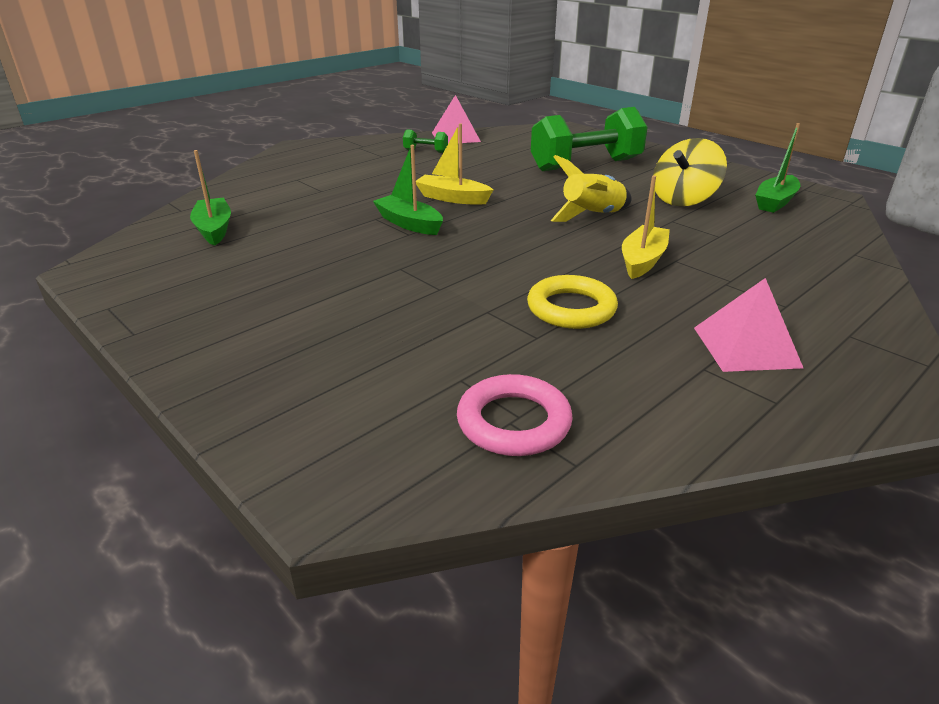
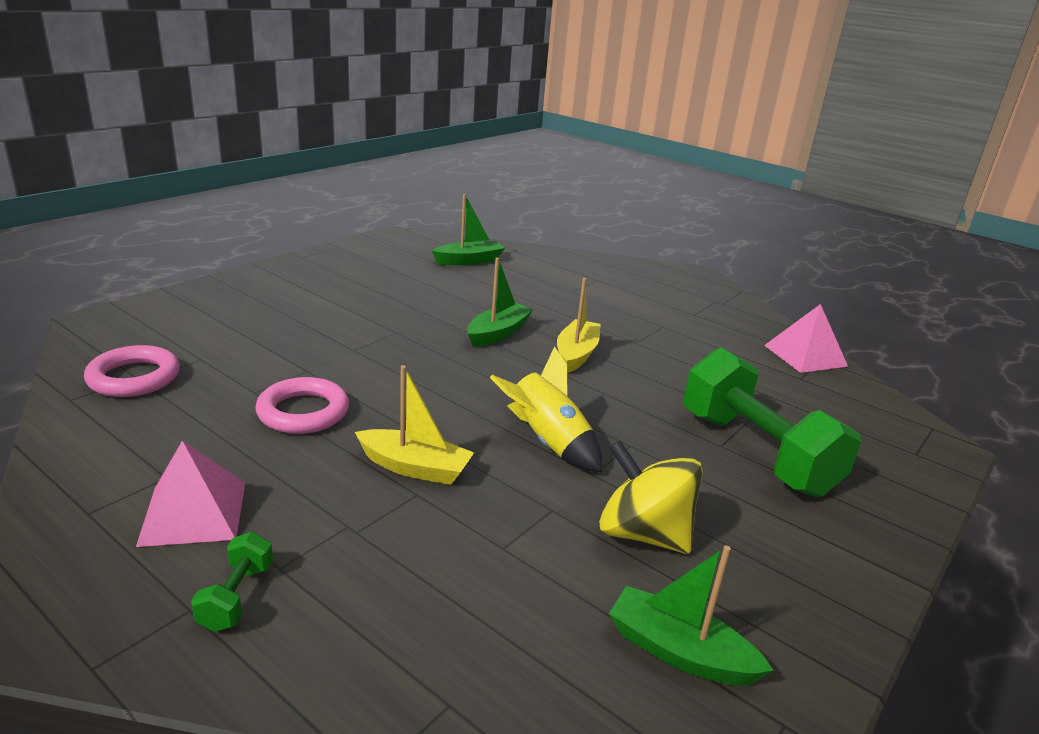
camera: 80 degrees right, 5 degrees down
green dumbbell [403,129,448,153] -> green dumbbell moved to [191,532,273,632]
yellow ring [527,275,618,329] -> pink ring [255,377,349,434]

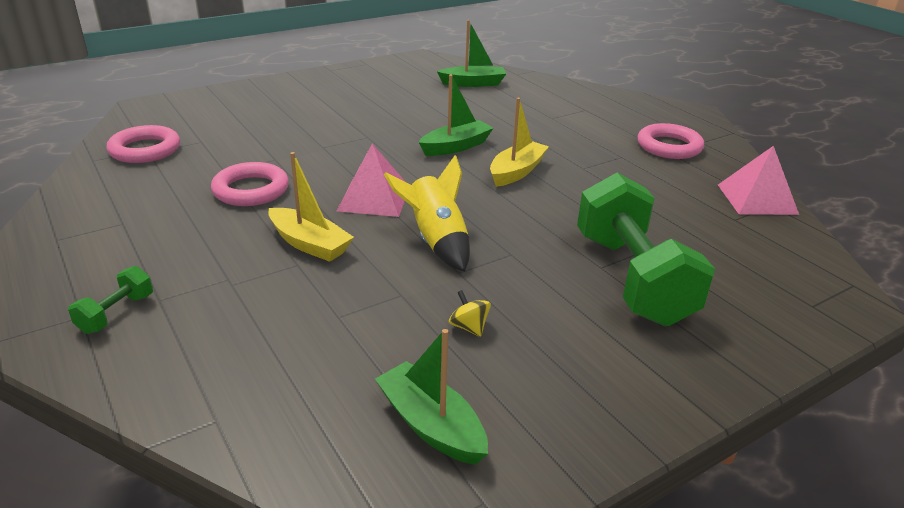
camera: 20 degrees right, 5 degrees up
pink pyramid [136,440,245,547] -> pink pyramid moved to [337,143,405,217]
yellow spinning top [599,440,703,554] -> yellow spinning top [449,290,491,337], size x0.42
none -> pink ring [637,123,704,159]

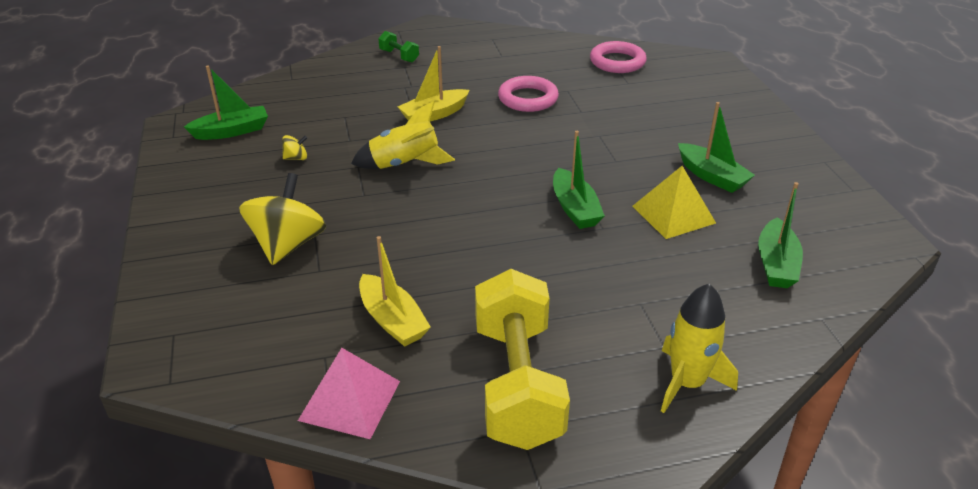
camera: 110 degrees right, 5 degrees up
pink pyramid [337,143,405,217] -> none
yellow boat [490,98,549,187] -> yellow boat moved to [359,236,431,347]
green dumbbell [577,172,715,326] -> yellow spinning top [239,173,326,265]
pink ring [637,123,704,159] -> yellow dumbbell [475,269,570,450]
none -> yellow pyramid [633,166,716,239]
none -> yellow rocket [661,284,738,413]
none -> green boat [678,102,755,193]

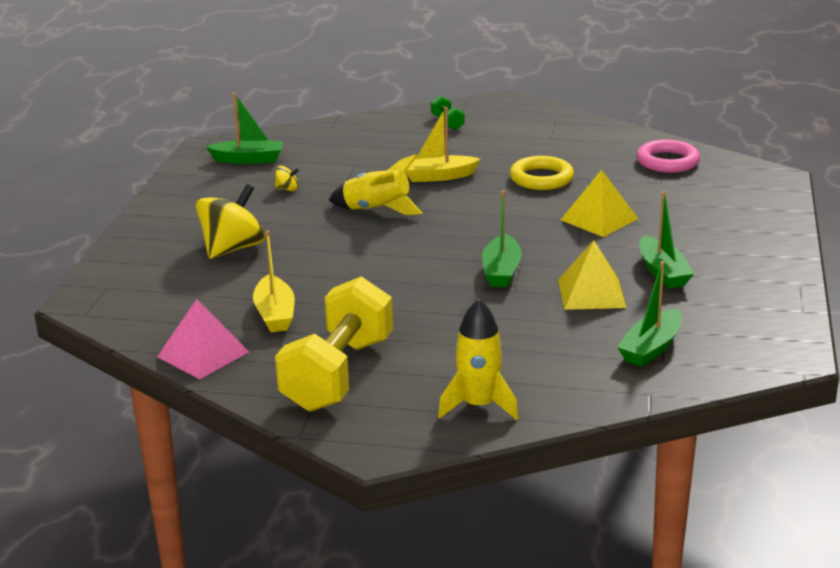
camera: 25 degrees right, 10 degrees down
pink ring [498,76,559,112] -> yellow ring [510,156,574,190]
none -> yellow pyramid [561,170,638,237]

